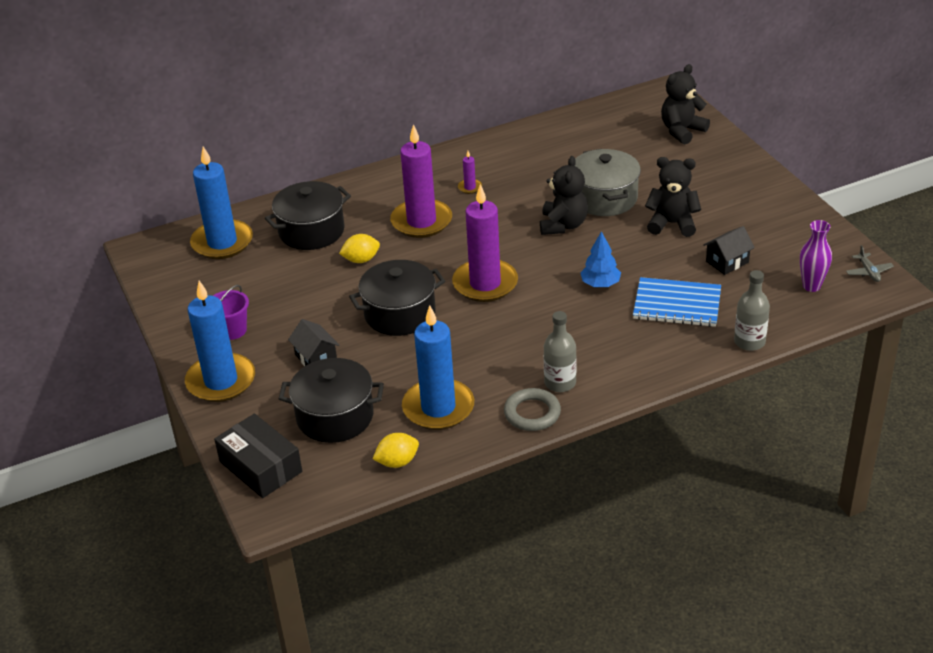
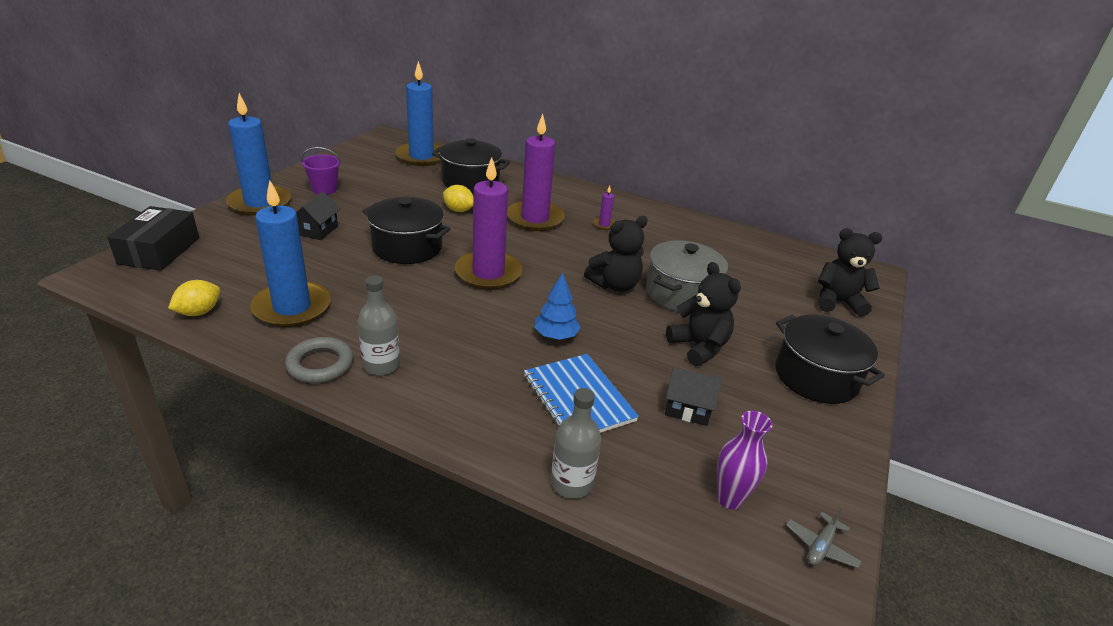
camera: 45 degrees right, 5 degrees down
black pot [279,358,384,443] -> black pot moved to [776,315,885,404]
yellow lemon [373,433,419,468] -> yellow lemon turned 75 degrees counterclockwise [168,280,220,316]

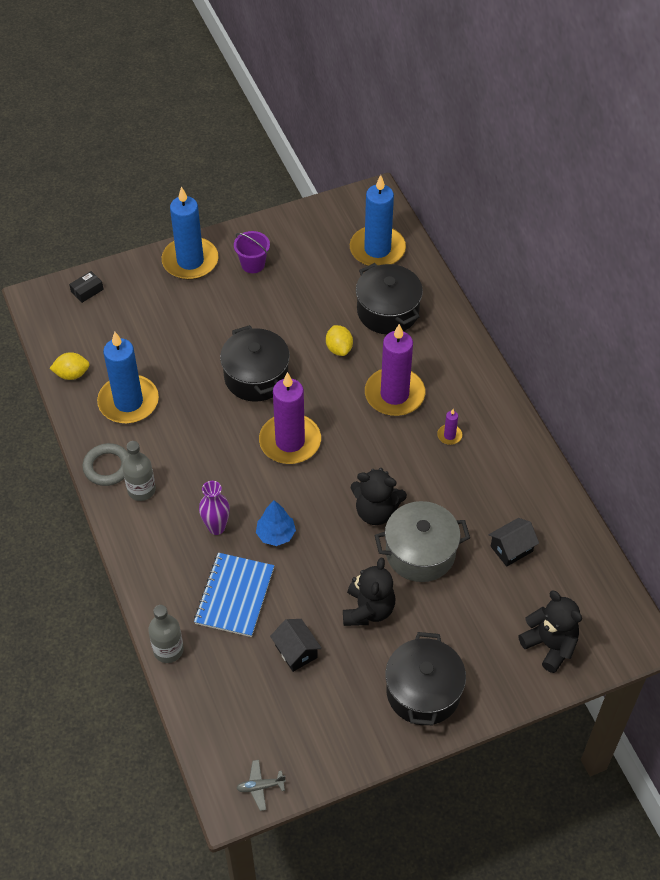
camera: 45 degrees right, 20 degrees up
black box [107,206,199,271] -> black box [69,271,104,303], size x0.49
black house [296,192,340,240] -> black house moved to [489,518,539,567]
purple vase [717,411,773,509] -> purple vase moved to [199,481,230,535]

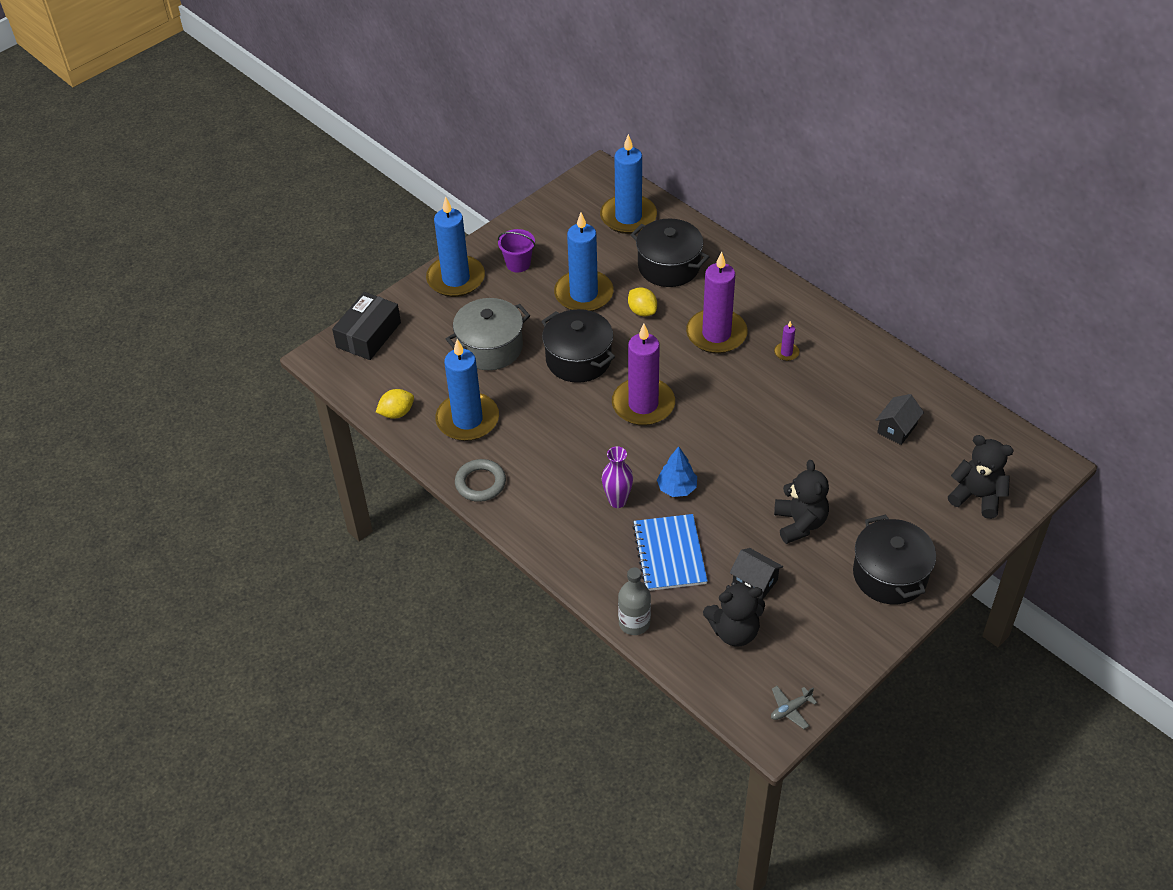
camera: 20 degrees left, 5 degrees down
black box [69,271,104,303] -> black box [332,292,401,360], size x2.06
grey bottle [122,441,156,501] -> none
black teddy bear [351,468,407,525] -> black teddy bear moved to [703,582,765,646]
grey pot [374,501,470,582] -> grey pot moved to [446,298,530,370]
none -> blue candle [554,213,614,311]

